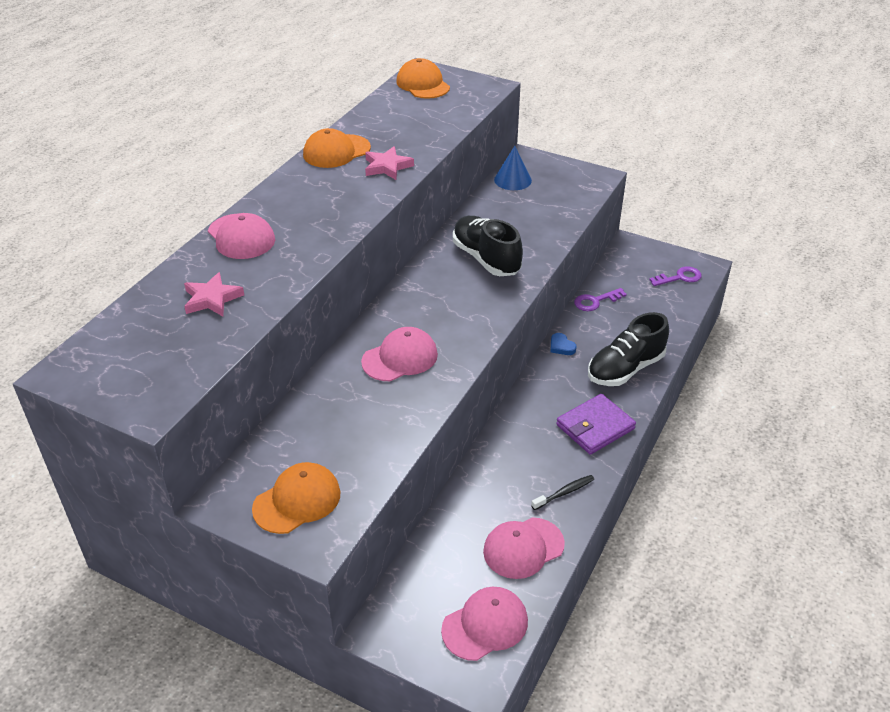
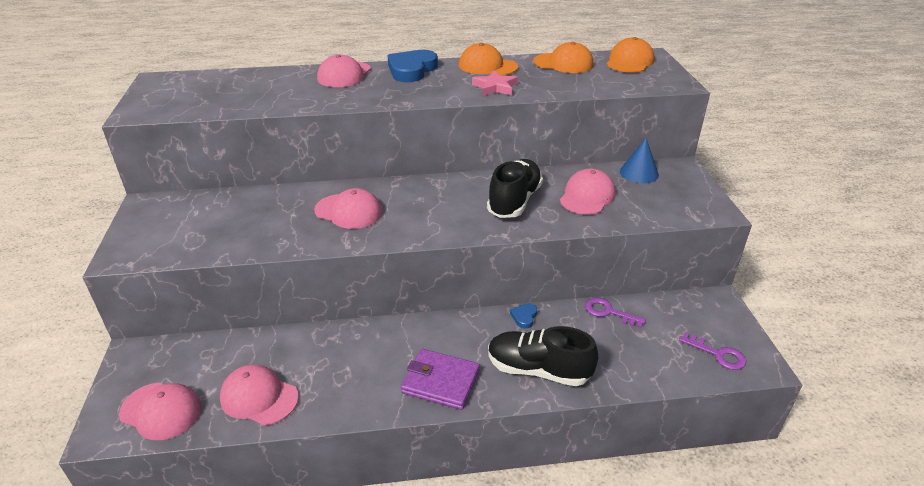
camera: 55 degrees right, 5 degrees down
pink star [184,272,244,316] -> none
orange cap [252,462,340,534] -> orange cap moved to [533,42,593,73]
black toothbrush [531,475,594,510] -> none
none -> blue heart [387,50,438,82]
none -> pink cap [560,168,616,215]

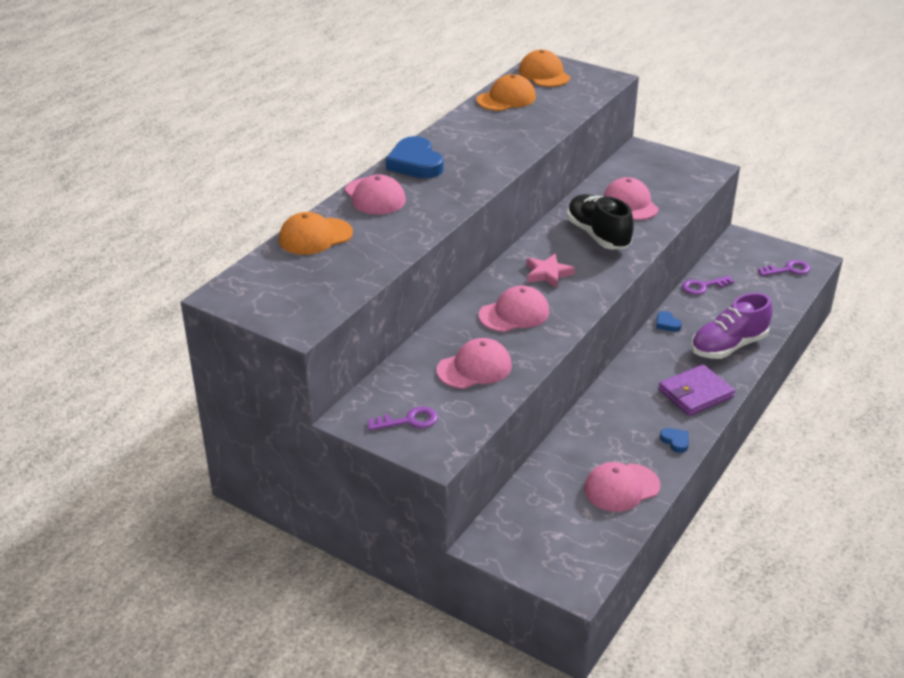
camera: 50 degrees left, 0 degrees up
pink cap [119,382,202,440] -> pink cap moved to [436,338,512,389]
orange cap [459,43,518,76] -> orange cap moved to [279,212,353,255]
pink star [472,71,518,96] -> pink star moved to [526,254,575,288]
black shoe [488,326,598,386] -> purple shoe [691,293,772,359]
blue cone [620,138,659,183] -> none
none -> purple key [368,406,438,431]
none -> blue heart [660,428,689,453]

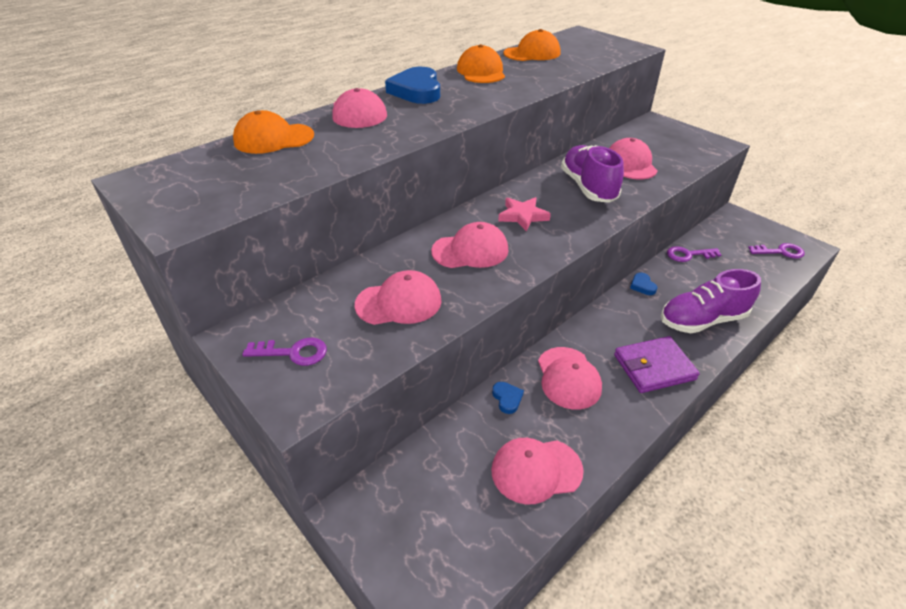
camera: 15 degrees right, 5 degrees up
orange cap [519,50,570,87] -> orange cap moved to [457,44,505,83]
black shoe [567,194,634,249] -> purple shoe [561,145,624,203]
blue heart [660,428,689,453] -> blue heart moved to [492,382,524,414]
none -> pink cap [538,347,602,410]

